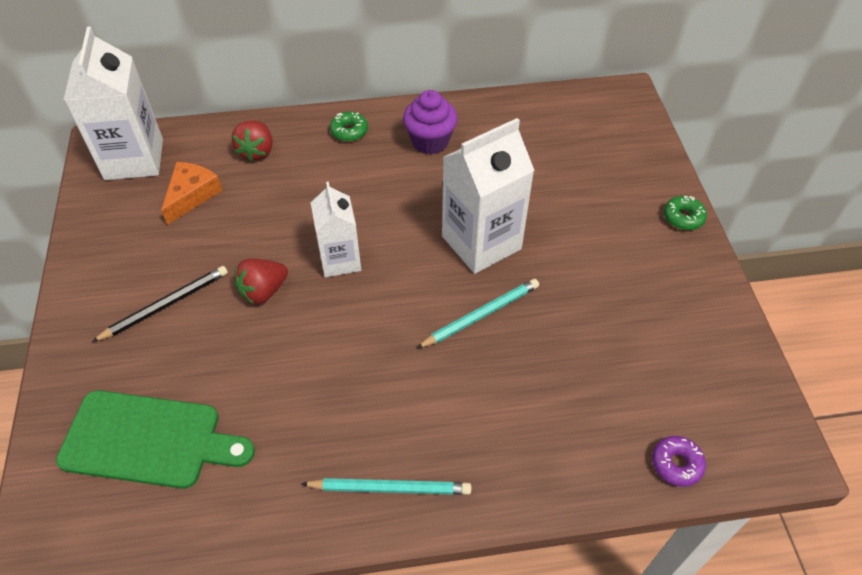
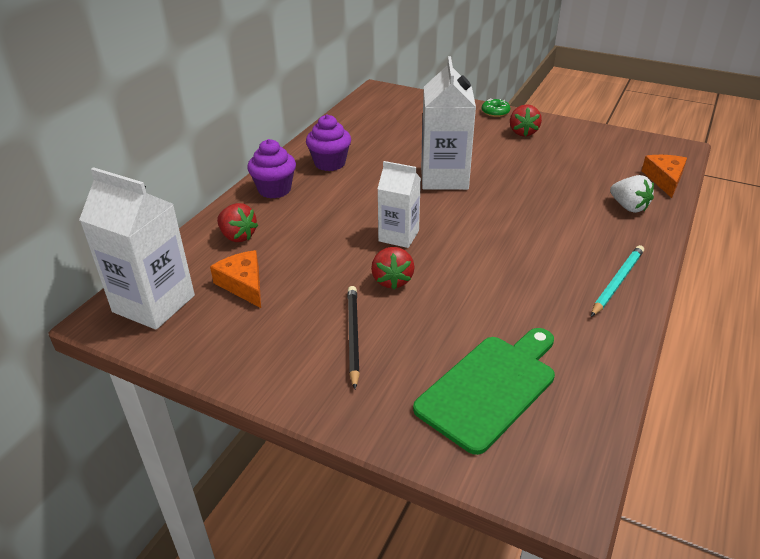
camera: 55 degrees left, 15 degrees down
green donut [330,112,368,142] -> purple cupcake [247,139,296,198]
turquoise pencil [417,279,539,348] -> none
purple donut [652,436,706,487] -> orange cheese [642,155,687,198]
none -> red strawberry [510,104,542,137]
none -> white strawberry [610,175,654,213]

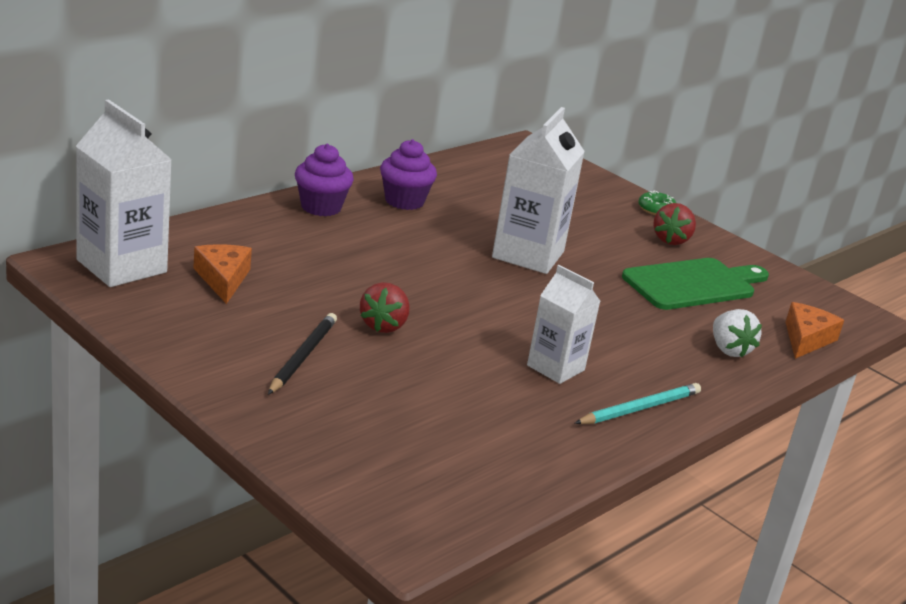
camera: 15 degrees right, 10 degrees down
red strawberry [217,203,258,242] -> none
white carton [377,161,421,248] -> white carton moved to [527,265,600,384]
green cutting board [413,328,555,455] -> green cutting board moved to [622,258,769,310]

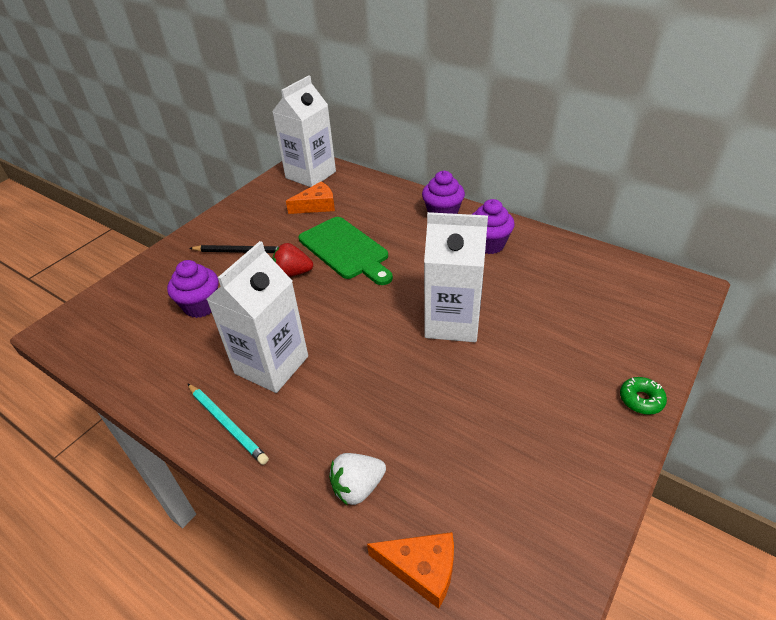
camera: 85 degrees right, 15 degrees up
white carton [527,265,600,384] -> white carton [207,241,308,393], size x1.60
green cutting board [622,258,769,310] -> green cutting board moved to [299,217,393,285]
red strawberry [653,203,696,245] -> none
none -> purple cupcake [167,260,219,318]

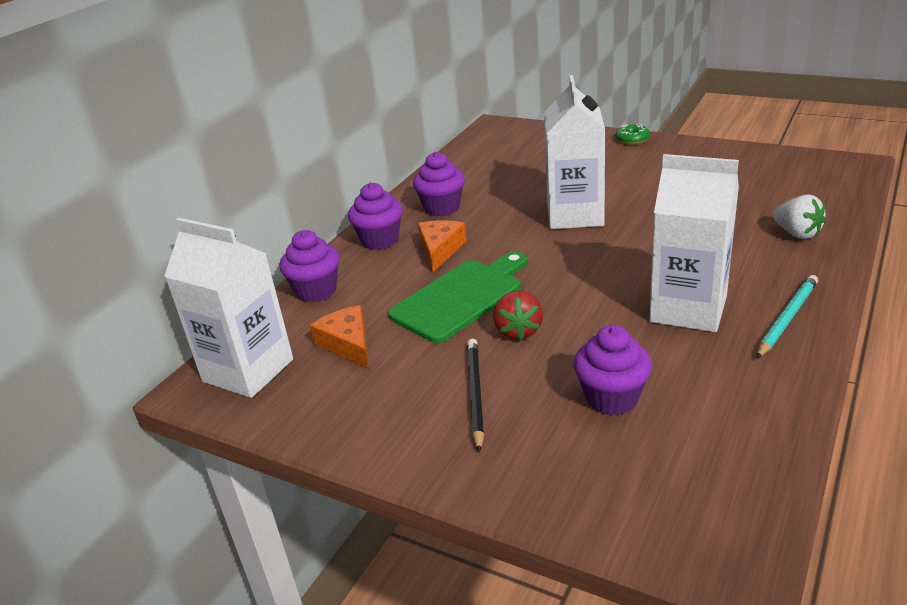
camera: 95 degrees left, 10 degrees down
orange cheese [367,532,454,609] -> orange cheese moved to [418,220,467,272]
none -> purple cupcake [280,230,340,302]

